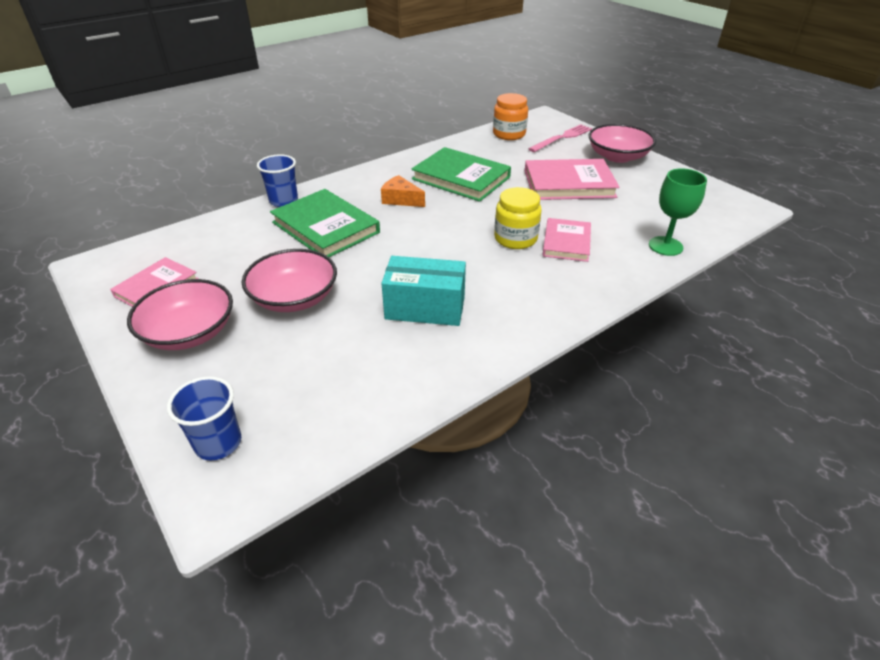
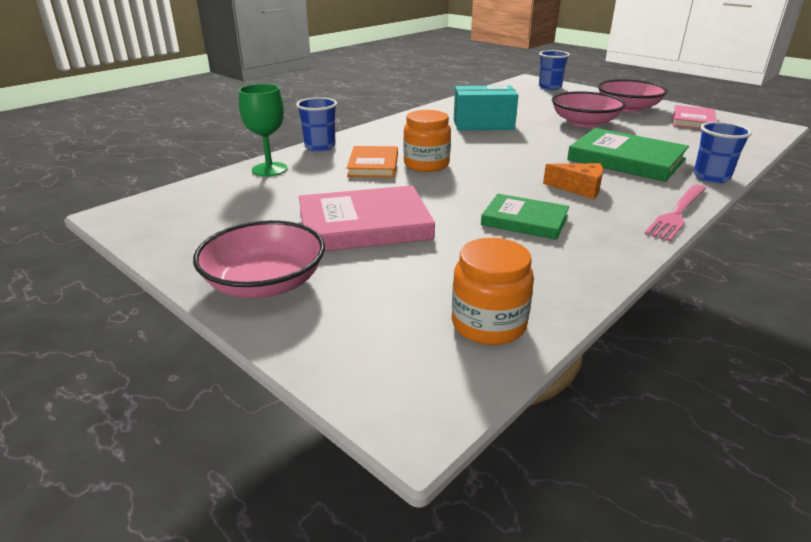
camera: 170 degrees right, 10 degrees down
green book [411,147,511,202] -> green book [481,194,569,240], size x0.63
yellow jar [494,187,542,249] -> orange jar [403,110,451,172]
pink fork [529,124,592,152] -> pink fork moved to [644,184,706,241]
pink book [542,218,591,262] -> orange book [347,146,398,178]
none -> blue cup [296,97,337,152]

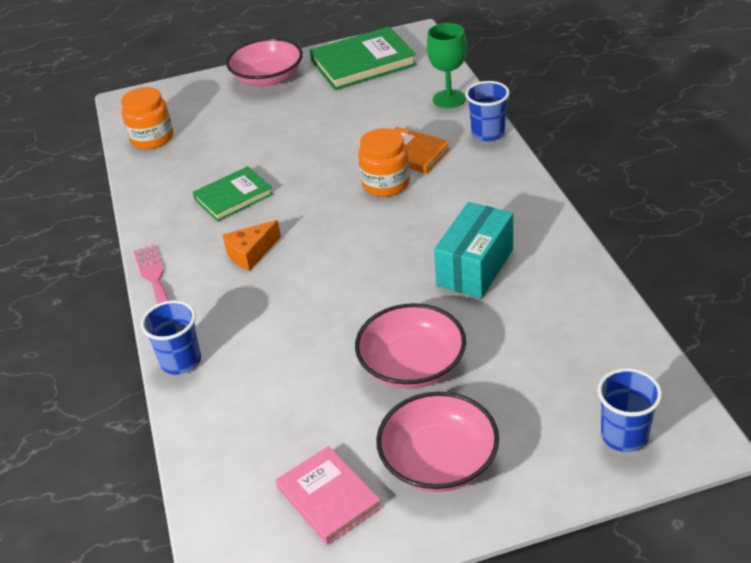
camera: 125 degrees right, 10 degrees up
pink book [299,185,435,251] -> none
green book [567,128,689,182] -> green book moved to [310,27,417,90]

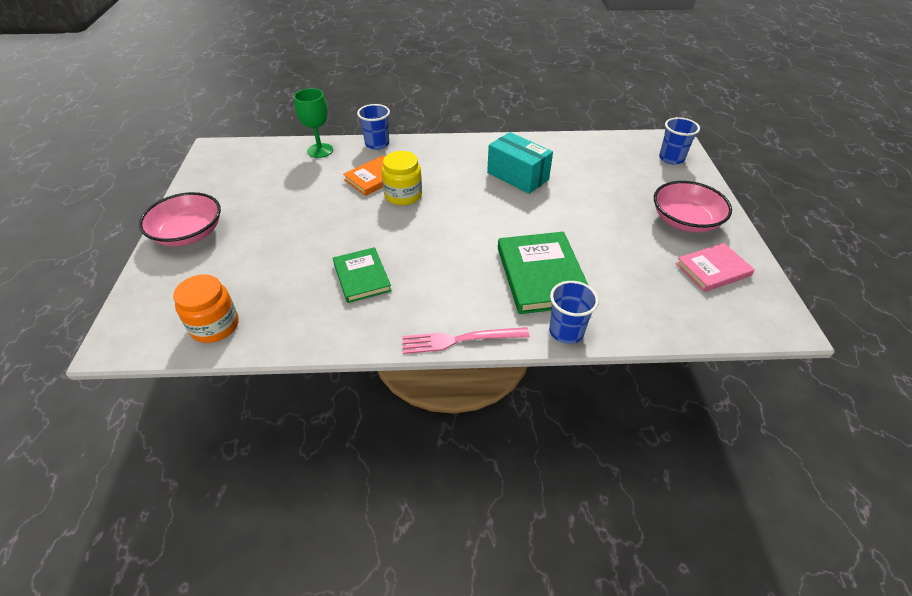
camera: 80 degrees left, 5 degrees up
orange cheese [222,220,281,271] -> none
green book [310,27,417,90] -> green book moved to [498,232,588,314]
pink bowl [355,303,466,389] -> none
orange jar [358,128,410,197] -> yellow jar [382,151,422,205]

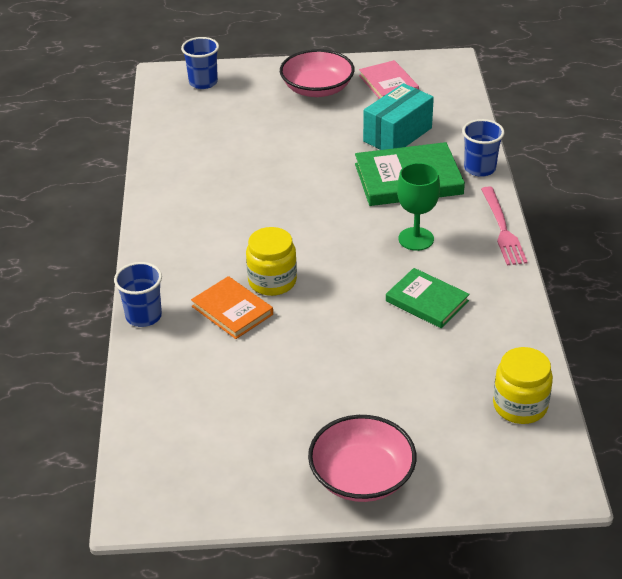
camera: 90 degrees left, 5 degrees down
orange jar [173,274,239,343] -> yellow jar [493,347,553,424]
green goblet [294,88,333,158] -> green goblet moved to [397,163,440,251]
green book [333,247,392,303] -> green book turned 60 degrees clockwise [386,268,470,328]
turquoise box [487,132,553,194] -> turquoise box moved to [363,83,434,150]

